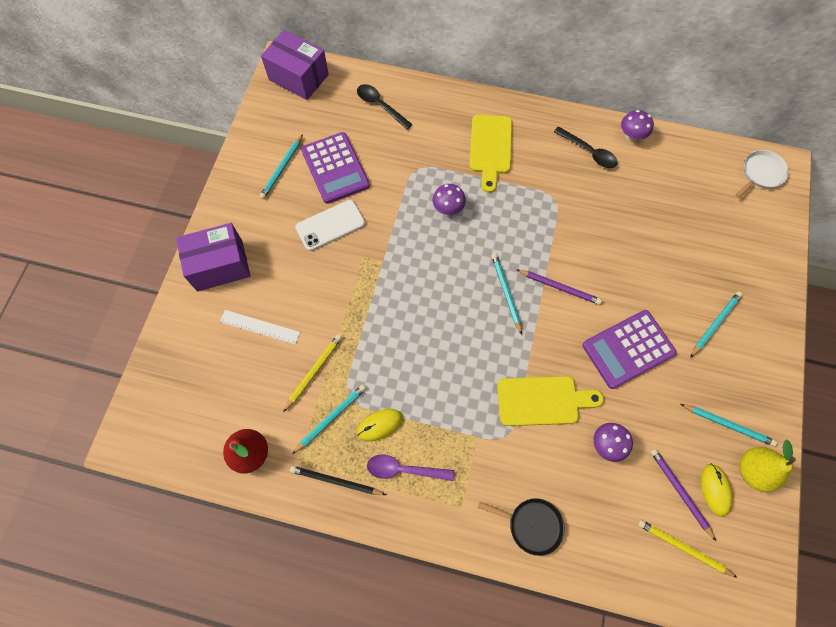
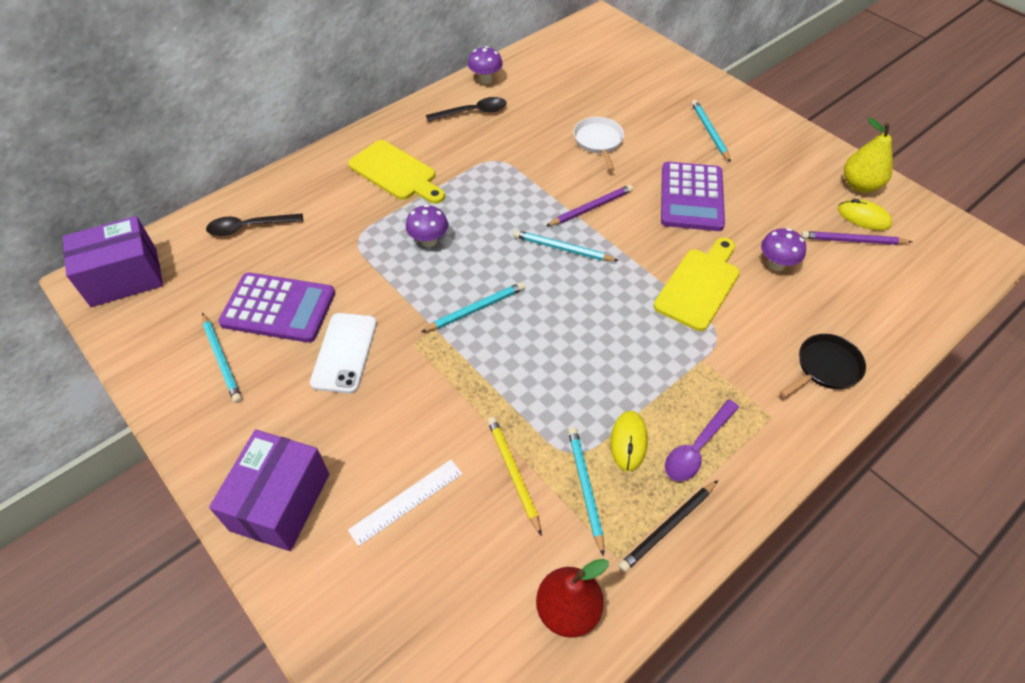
camera: 55 degrees left, 15 degrees down
yellow pencil [638,520,738,578] -> none
turquoise pencil [681,404,777,447] -> turquoise pencil moved to [421,282,525,332]
white pan [735,150,789,198] -> white pan moved to [573,117,624,171]

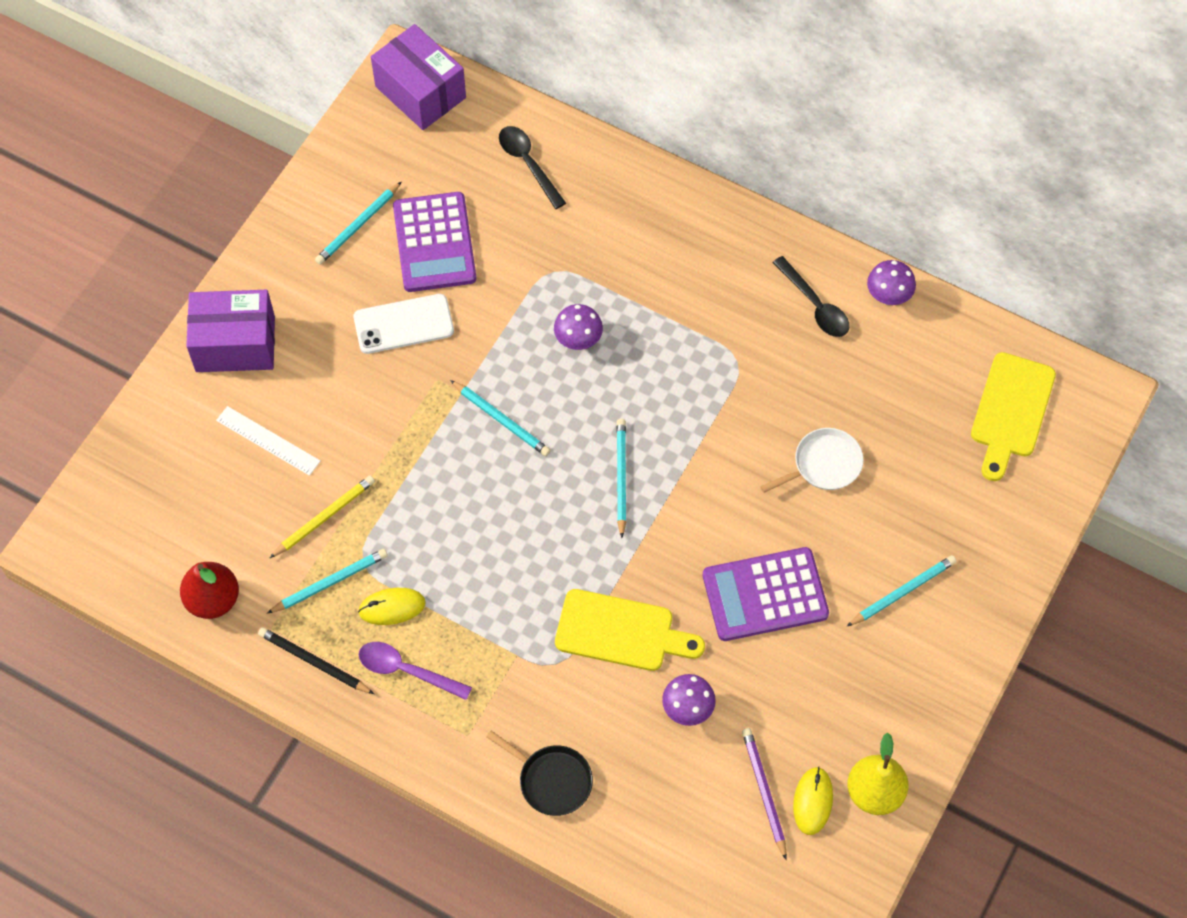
camera: 70 degrees right, 10 degrees up
yellow cutting board [348,140,445,204] -> yellow cutting board moved to [971,352,1056,481]
purple pencil [546,184,633,226] -> none

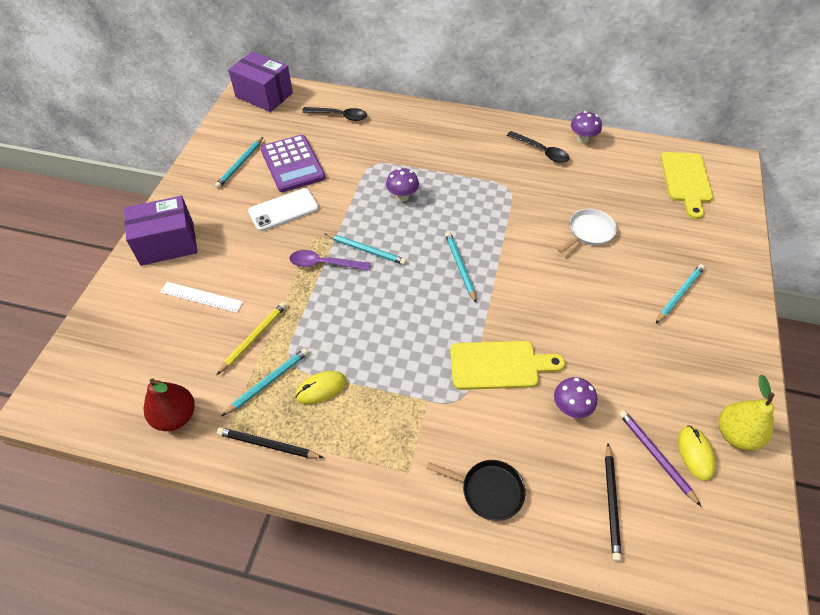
camera: 15 degrees left, 10 degrees down
purple spoon [359,642,472,700] -> purple spoon moved to [290,250,371,271]
black spoon [499,126,566,209] -> black spoon turned 150 degrees clockwise [302,107,367,121]
purple calculator [703,547,829,641] -> none
none -> black pencil [605,443,622,561]

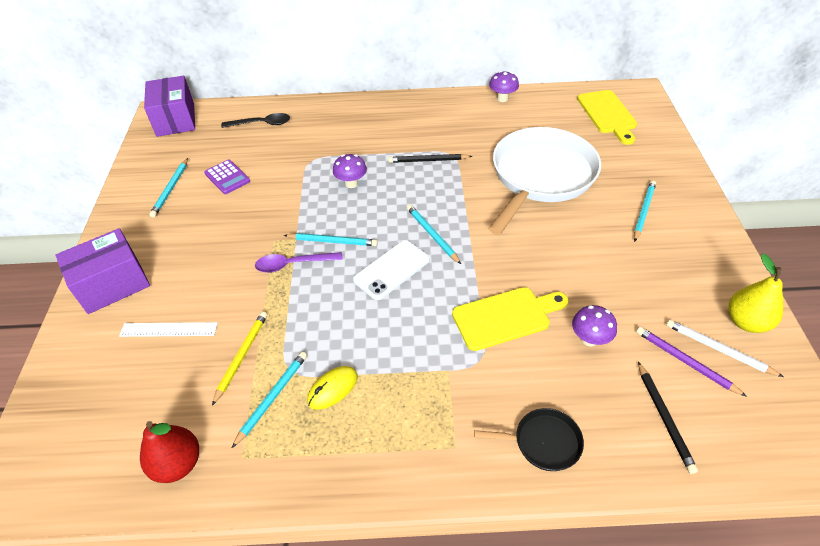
camera: 15 degrees left, 5 degrees down
black pencil [217,427,324,458] -> black pencil moved to [388,154,473,163]
purple box [228,51,293,112] -> purple box turned 60 degrees clockwise [144,76,195,137]
white phone [248,188,319,231] -> white phone moved to [353,240,430,300]
purple calculator [261,134,325,192] -> purple calculator [204,160,250,194], size x0.59
black spoon [507,131,570,163] -> none
white pan [558,209,617,253] -> white pan [489,127,601,235], size x2.32
yellow mouse [678,426,715,481] -> white pencil [666,319,783,377]

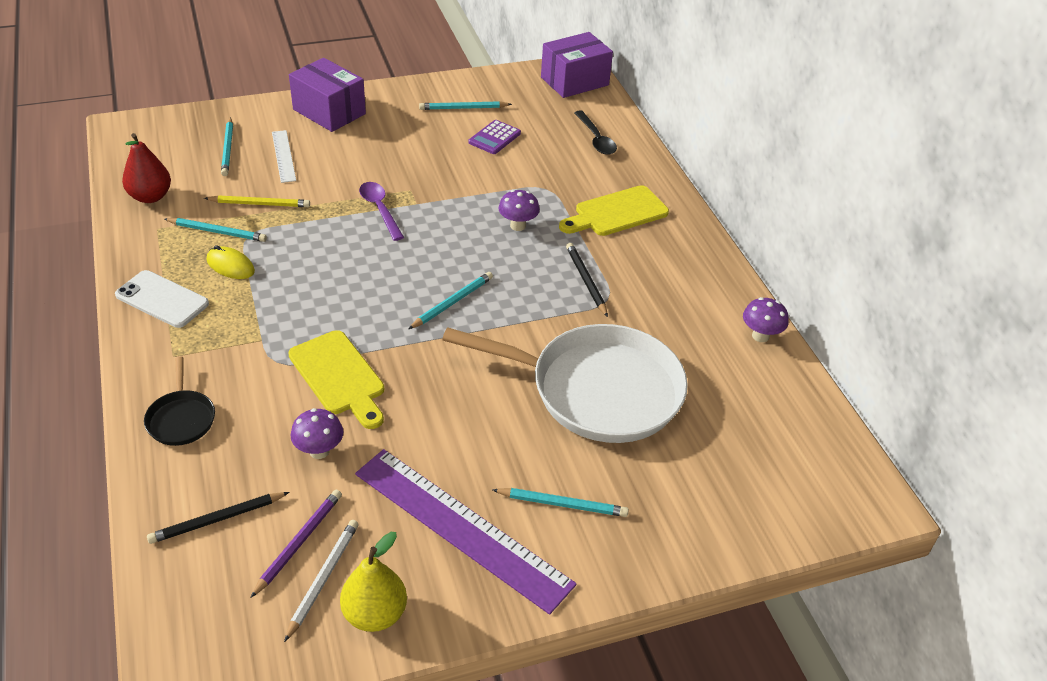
camera: 70 degrees right, 5 degrees down
turquoise pencil [284,233,378,246] -> turquoise pencil moved to [221,117,233,176]
white phone [353,240,430,300] -> white phone moved to [115,270,209,328]
yellow cutting board [577,90,637,145] -> yellow cutting board moved to [559,185,669,236]
none -> purple ruler [355,449,577,615]

